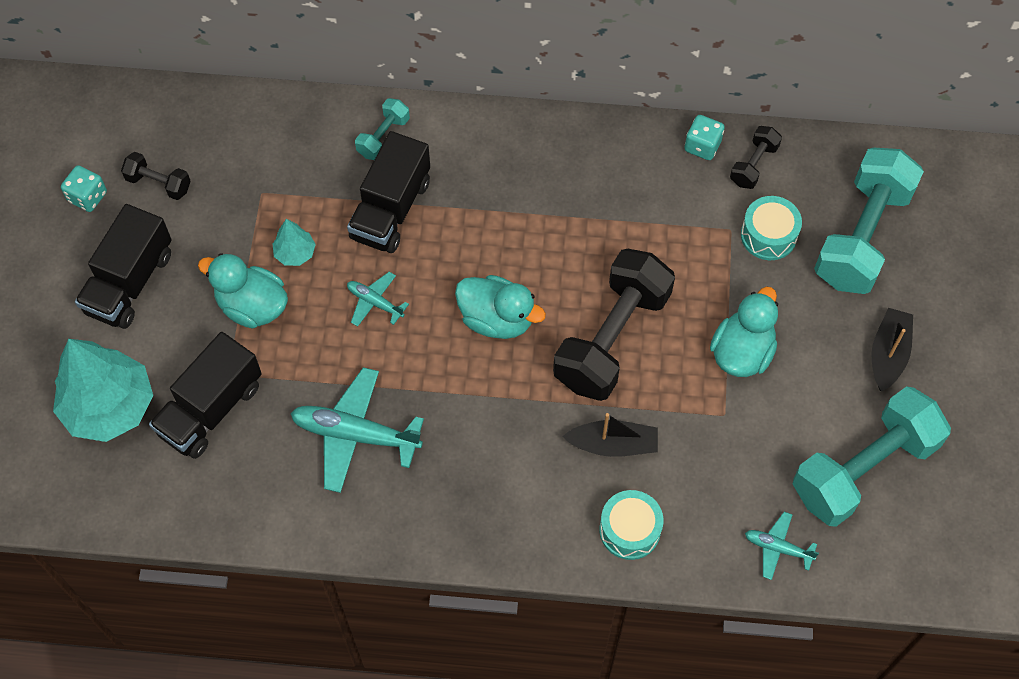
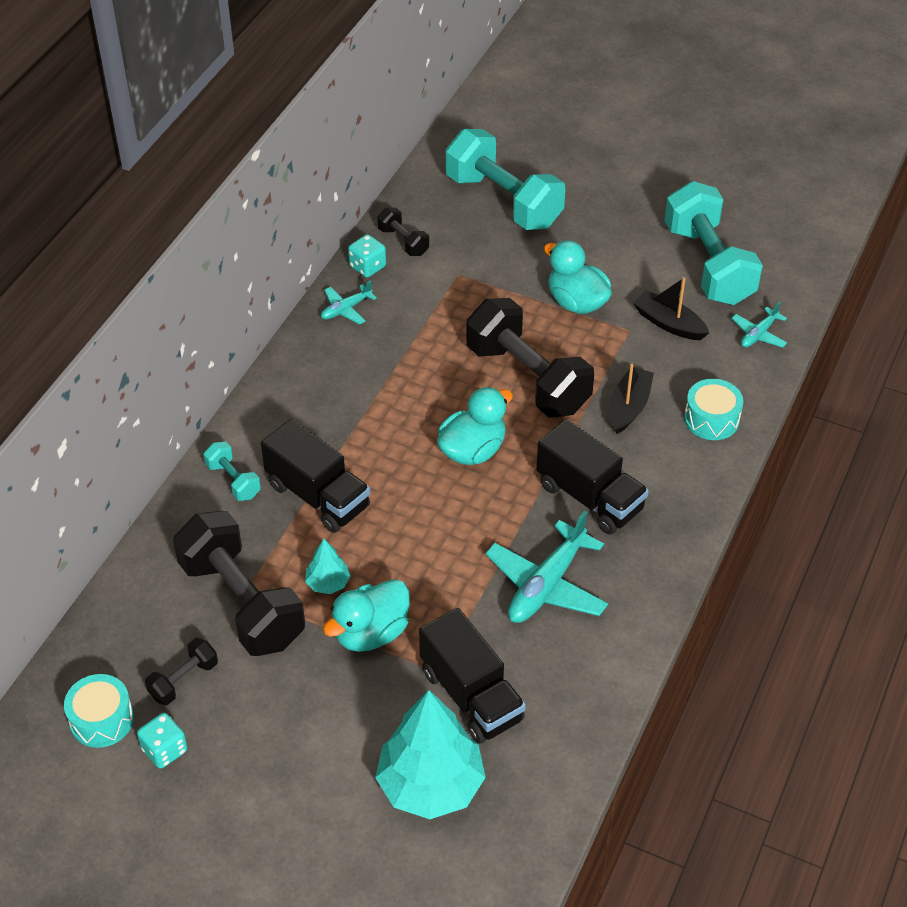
camera: 70 degrees left, 15 degrees down
black truck [75,204,172,329] -> black truck moved to [536,419,649,534]
turquoise plane [347,272,409,327] -> turquoise plane moved to [321,280,377,325]
turquoise drum [741,196,802,260] -> turquoise drum moved to [64,674,134,748]
black boat [871,308,913,392] -> black boat moved to [633,277,709,340]
none -> black dumbbell [173,511,305,656]

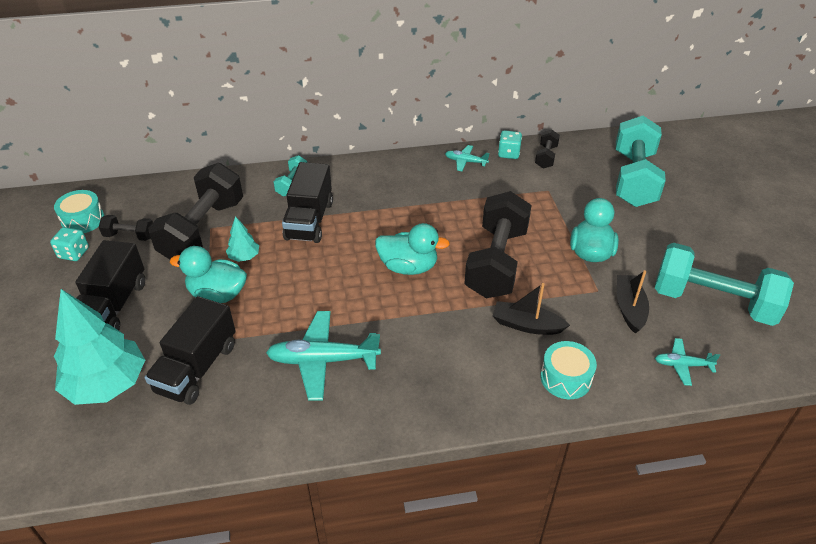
camera: 55 degrees right, 5 degrees down
black truck [536,419,649,534] -> black truck moved to [75,240,145,330]
black boat [609,364,654,434] -> black boat turned 150 degrees counterclockwise [493,283,570,335]
turquoise dumbbell [664,181,763,305] -> turquoise dumbbell turned 75 degrees clockwise [655,243,794,326]

